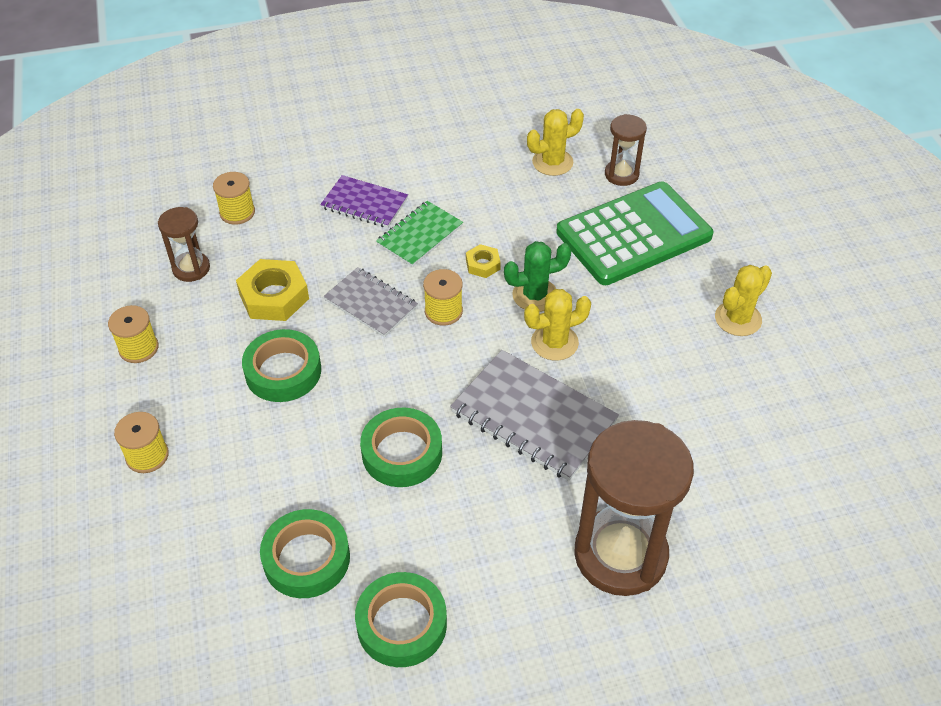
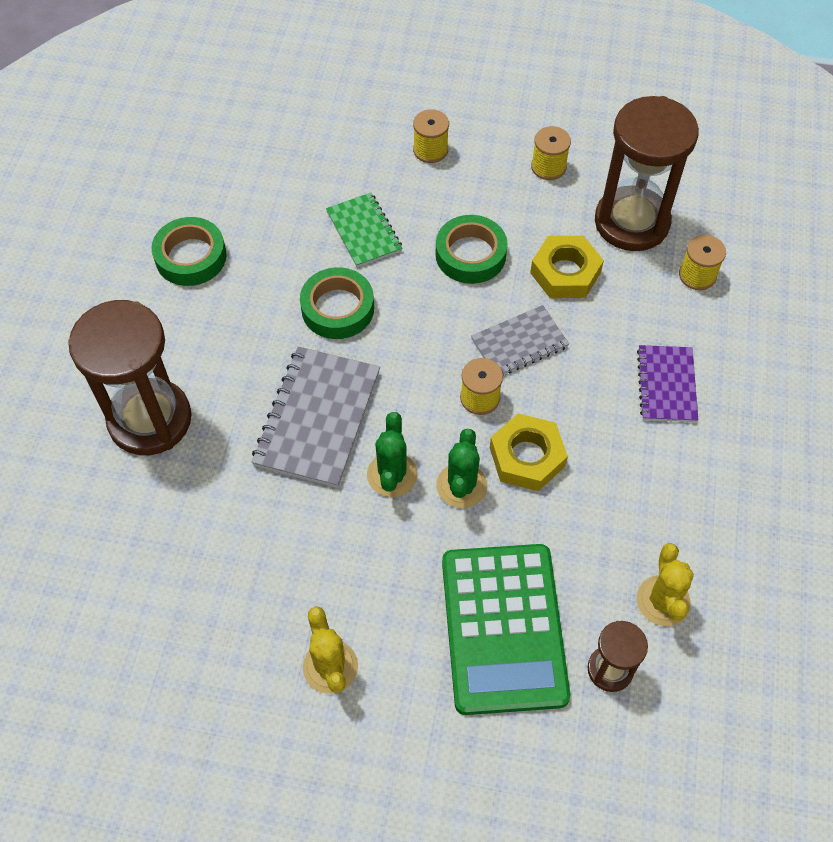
camera: 115 degrees right, 10 degrees up
brown hourglass [158,207,210,282] -> brown hourglass [595,96,699,251], size x2.03
green tape [260,509,350,598] -> none
purple notebook [320,175,408,228] -> purple notebook turned 45 degrees counterclockwise [637,345,698,422]
green notebook [376,201,463,267] -> green notebook moved to [326,193,403,267]
grey notebook [450,350,619,481] -> grey notebook turned 45 degrees counterclockwise [252,346,380,488]
yellow nut [466,244,501,278] -> yellow nut [490,413,568,491], size x1.87
yellow cactus [524,289,591,361] -> green cactus [367,412,417,497]

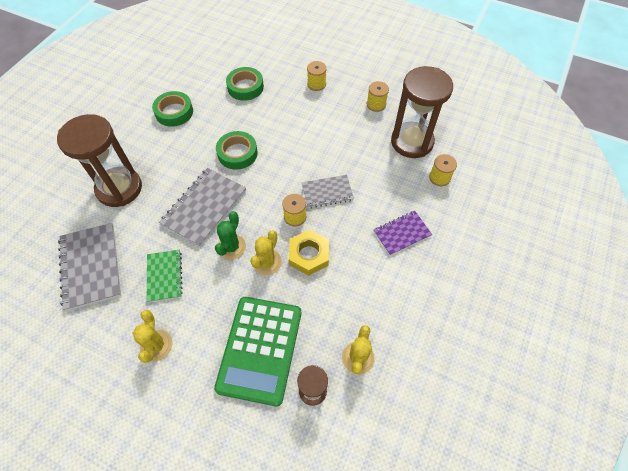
camera: 15 degrees right, 0 degrees up
green notebook [326,193,403,267] -> green notebook moved to [147,250,183,303]
green tape [435,215,508,284] -> green tape moved to [226,67,264,101]
green cactus [436,429,487,508] -> yellow cactus [250,230,282,275]
yellow nut [530,236,604,298] -> none
purple notebook [637,345,698,422] -> purple notebook turned 45 degrees clockwise [374,211,432,256]
none -> grey notebook [58,223,121,311]

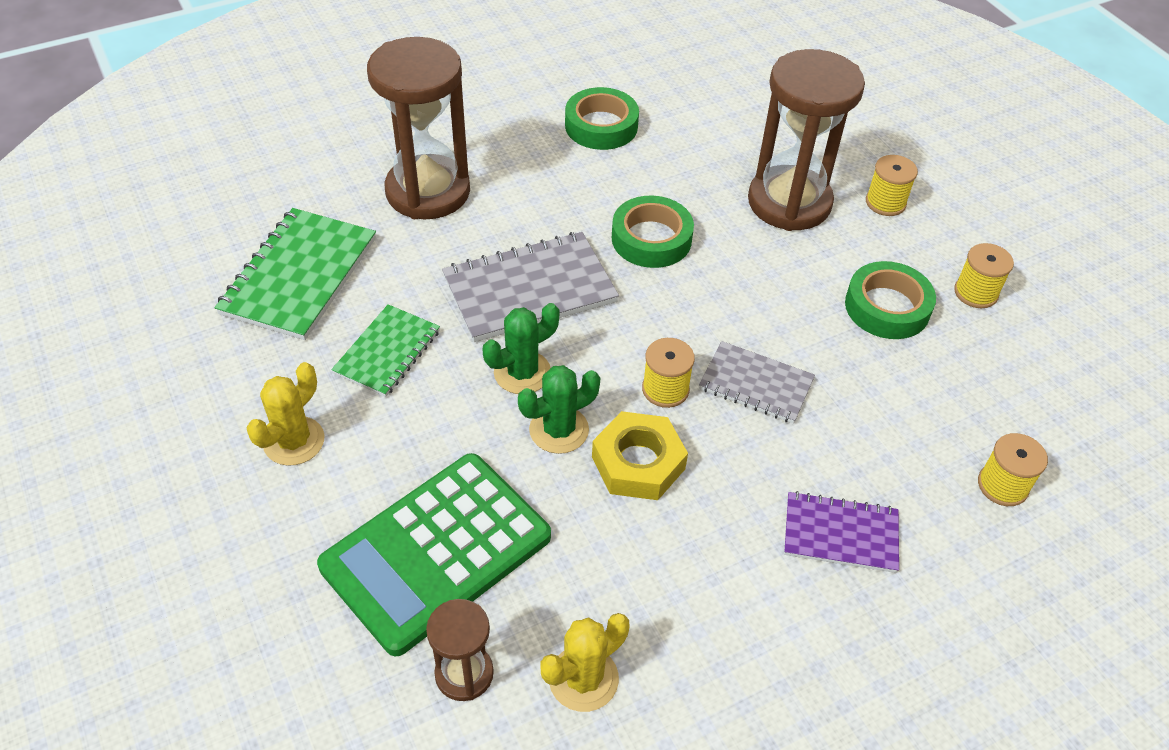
camera: 35 degrees right, 10 degrees down
grey notebook [58,223,121,311] -> green notebook [215,208,376,340]
green tape [226,67,264,101] -> green tape moved to [845,261,936,339]
yellow cactus [250,230,282,275] -> green cactus [518,365,600,454]
brown hourglass [391,66,453,158] -> brown hourglass moved to [748,49,865,231]

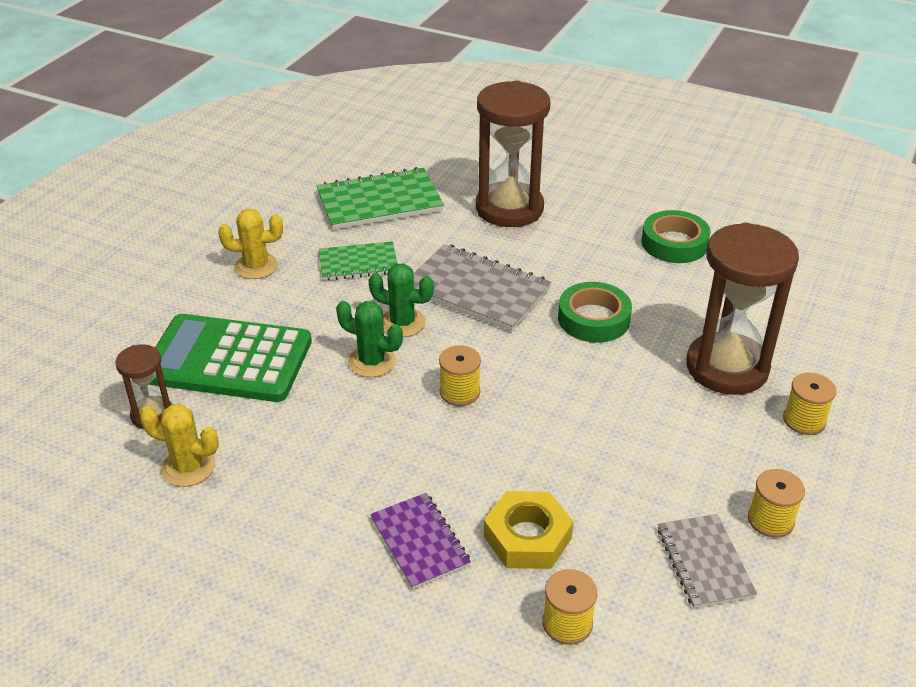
camera: 55 degrees right, 10 degrees down
yellow nut [592,411,688,500] -> yellow nut moved to [484,491,574,569]
grey notebook [699,341,815,424] -> grey notebook moved to [658,514,757,608]
green tape [845,261,936,339] -> none

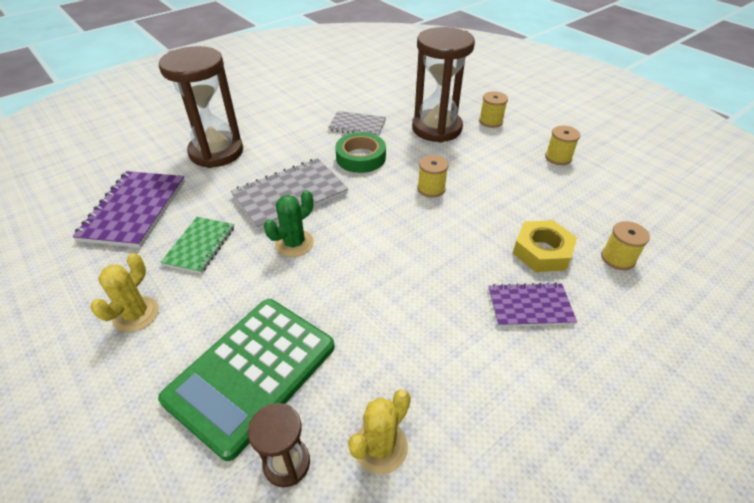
camera: 65 degrees left, 5 degrees up
green notebook [317,167,444,230] -> purple notebook [73,171,185,248]
green cactus [336,301,403,377] -> none
yellow spool [439,345,481,406] -> yellow spool moved to [417,155,449,198]
green tape [641,210,711,263] -> none
grey notebook [658,514,757,608] -> grey notebook moved to [328,111,386,136]

